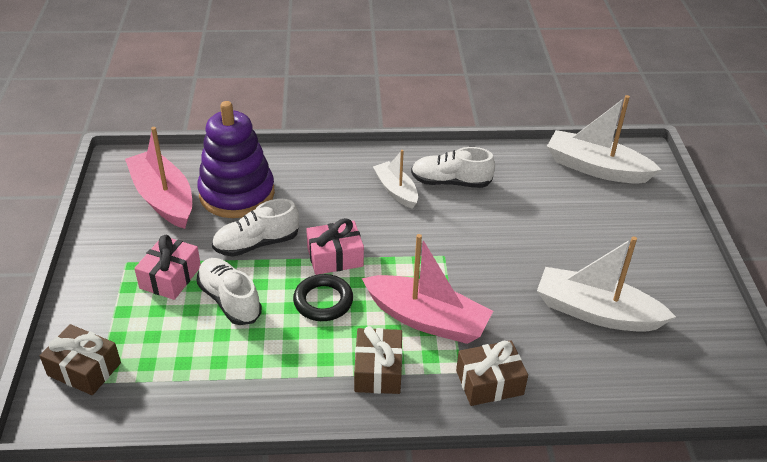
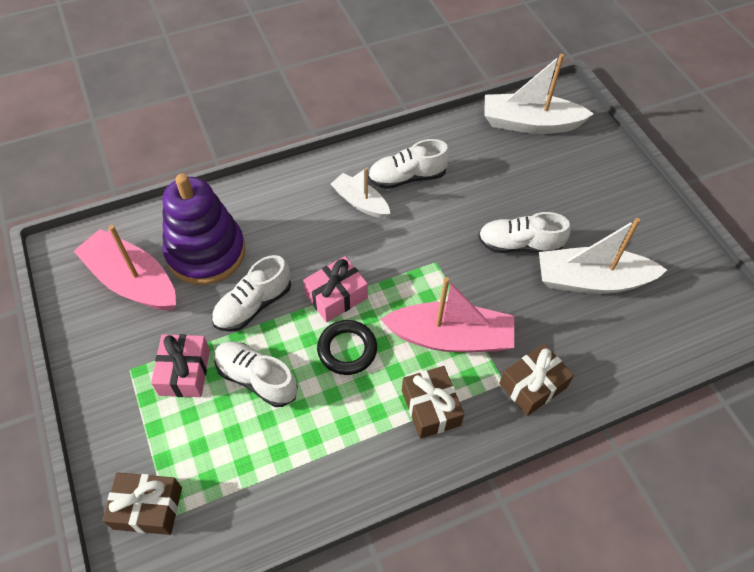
camera: 20 degrees left, 15 degrees up
none -> white shoe [478,212,571,253]

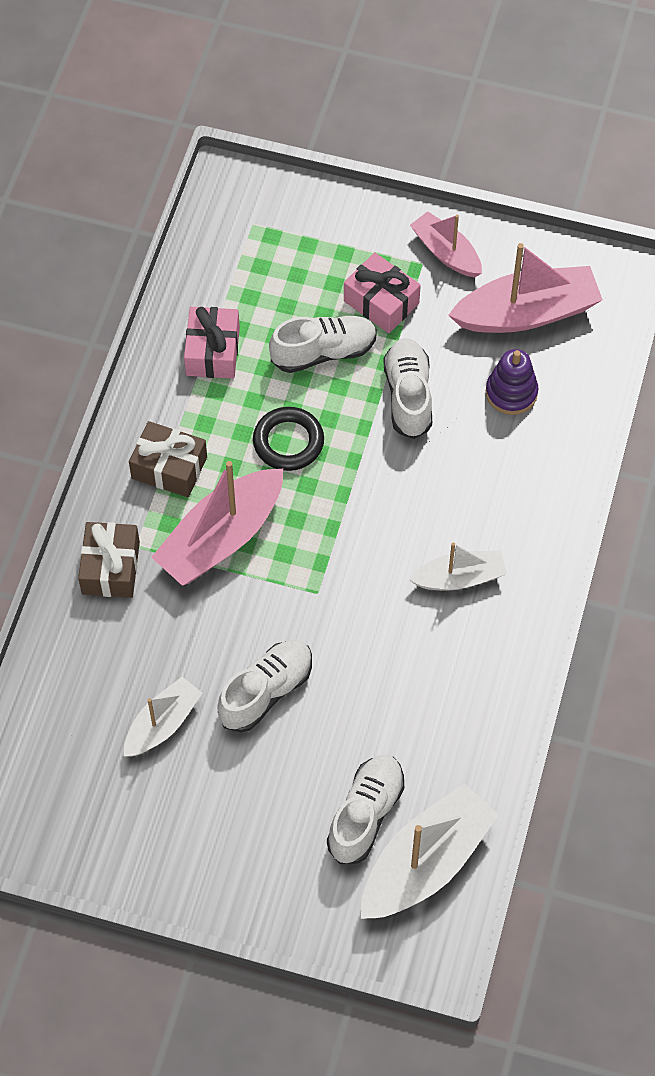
camera: 130 degrees right, 5 degrees up
brown gift [102,472,182,535] -> none
purple stacking toy [162,174,246,285] -> purple stacking toy [486,349,538,415], size x0.52
pink gift [303,256,368,322] -> pink gift moved to [184,307,240,379]
white shoe [368,139,450,189] -> white shoe moved to [327,755,404,864]
white boat [539,218,667,294] -> white boat [124,677,202,757], size x0.60
none -> pink boat [410,211,482,278]

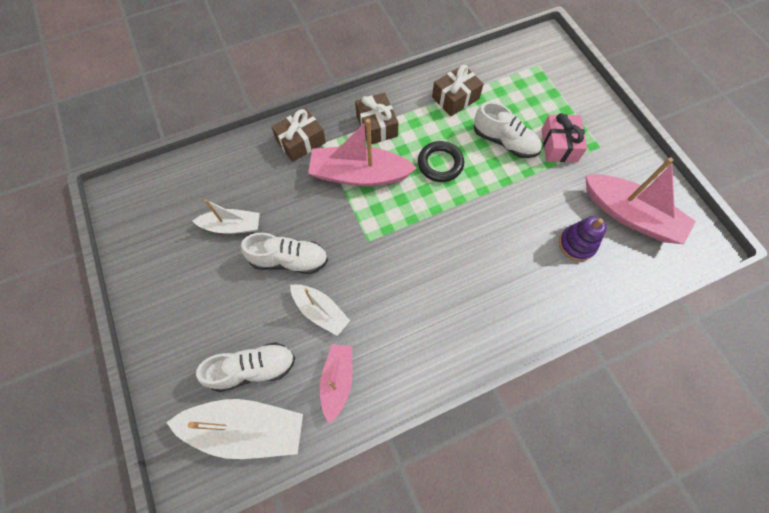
camera: 50 degrees right, 5 degrees up
pink gift [184,307,240,379] -> brown gift [432,65,484,116]
white shoe [384,338,432,439] -> none
white boat [408,542,507,590] -> white boat moved to [290,284,350,336]
pink boat [410,211,482,278] -> pink boat moved to [320,344,352,424]

